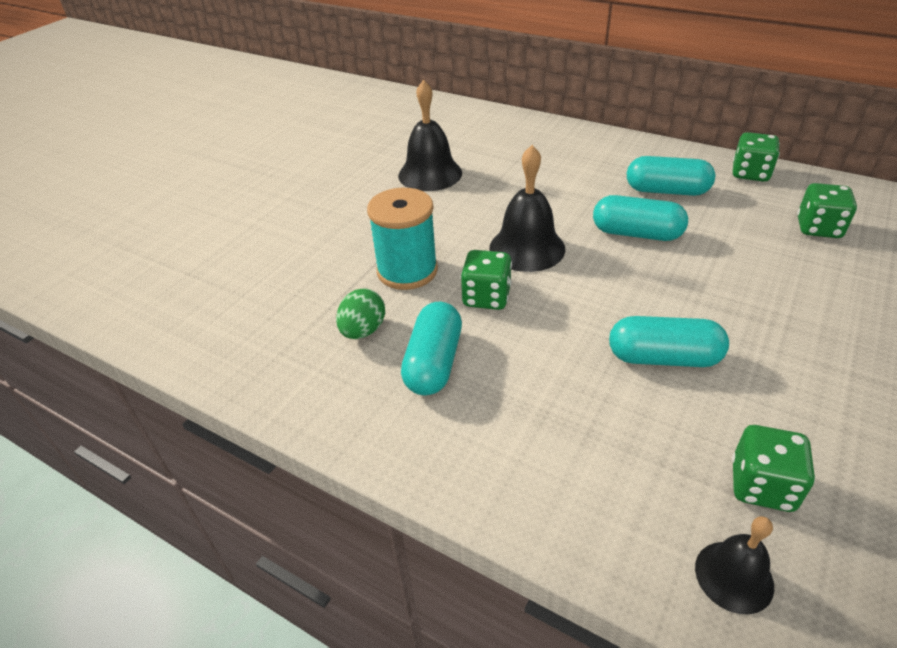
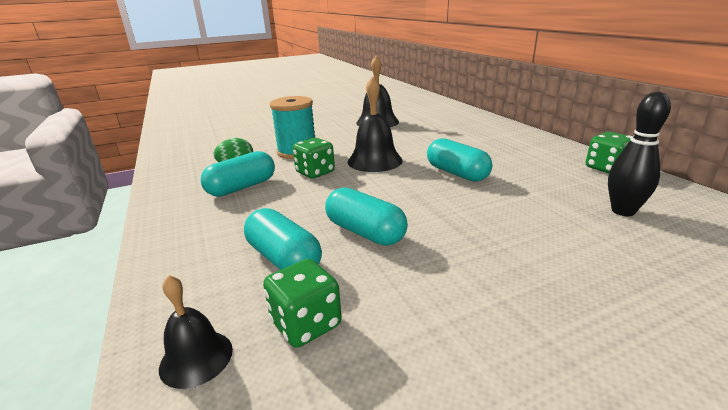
camera: 35 degrees right, 15 degrees down
turquoise capsule [627,156,715,196] -> turquoise capsule moved to [244,208,322,270]
green dice [797,183,857,238] -> black bowling pin [608,92,671,216]

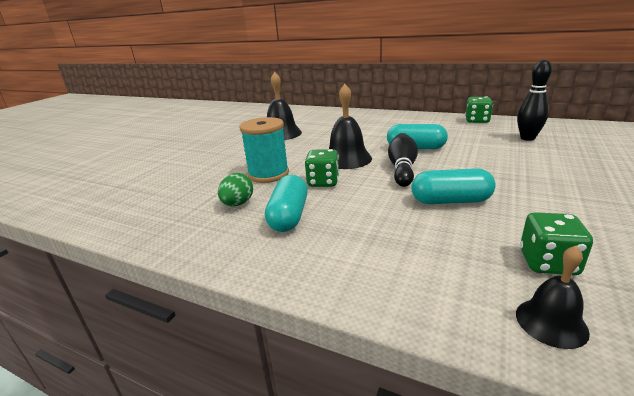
camera: 40 degrees left, 0 degrees up
turquoise capsule [244,208,322,270] -> none
none -> black bowling pin [388,133,418,187]

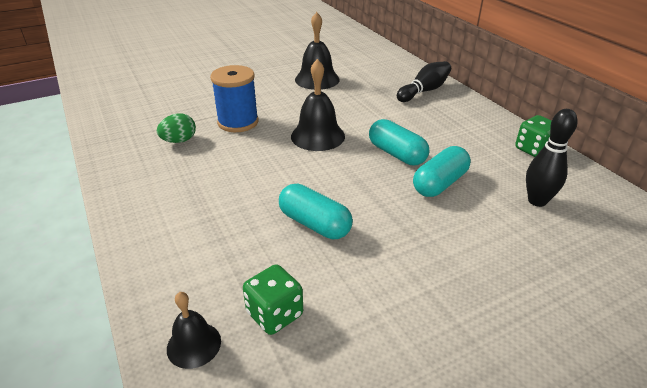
camera: 35 degrees right, 10 degrees up
turquoise spool [240,117,289,183] -> blue spool [210,65,259,132]
turquoise capsule [265,175,308,232] -> turquoise capsule moved to [413,146,471,197]
green dice [305,149,339,187] -> none
black bowling pin [388,133,418,187] -> black bowling pin moved to [397,61,451,102]

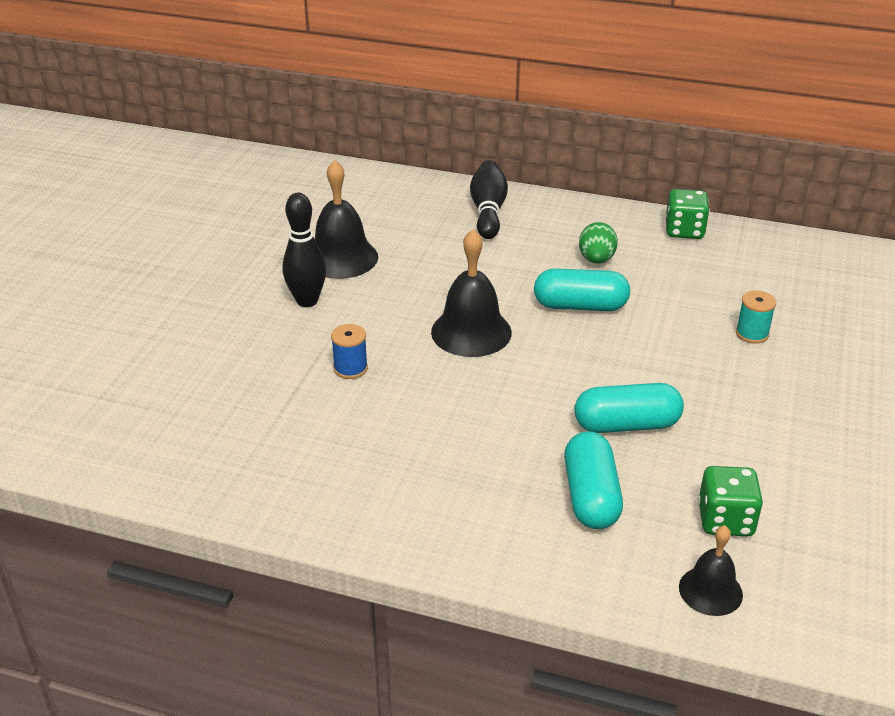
camera: 45 degrees left, 0 degrees up
green egg [157,113,196,143] -> green egg moved to [579,222,618,264]
blue spool [210,65,259,132] -> blue spool [331,324,368,379], size x0.52
turquoise capsule [413,146,471,197] -> turquoise capsule moved to [564,431,623,529]
black bowling pin [526,109,578,207] -> black bowling pin moved to [283,193,326,307]
none -> turquoise spool [736,291,776,344]

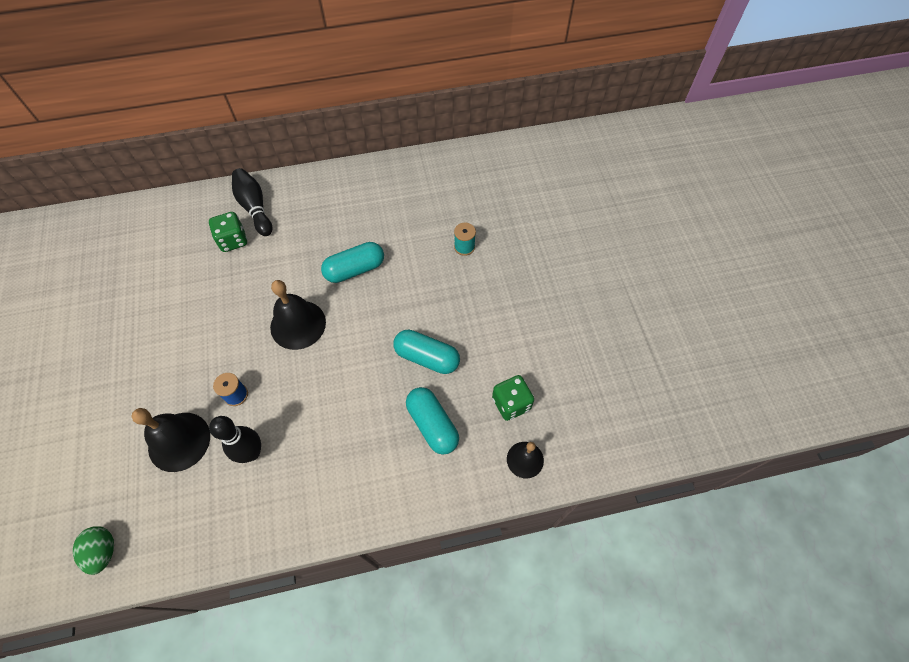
camera: 30 degrees left, 25 degrees up
black bowling pin [283,193,326,307] -> black bowling pin moved to [209,416,261,463]
black bell [315,160,378,279] -> black bell moved to [131,408,210,472]
turquoise capsule [574,383,684,433] -> turquoise capsule turned 60 degrees clockwise [394,329,460,374]
green egg [579,222,618,264] -> green egg moved to [73,526,114,575]
green dice [665,189,710,239] -> green dice moved to [209,212,247,252]

